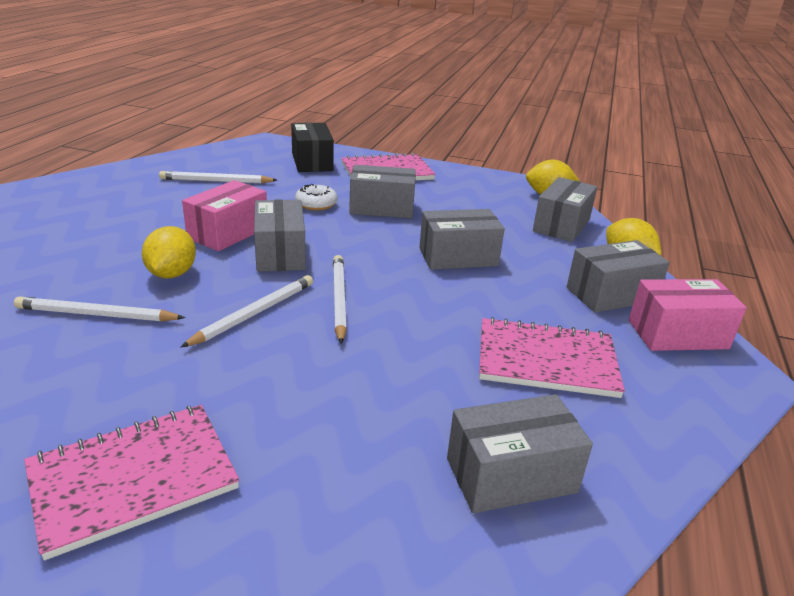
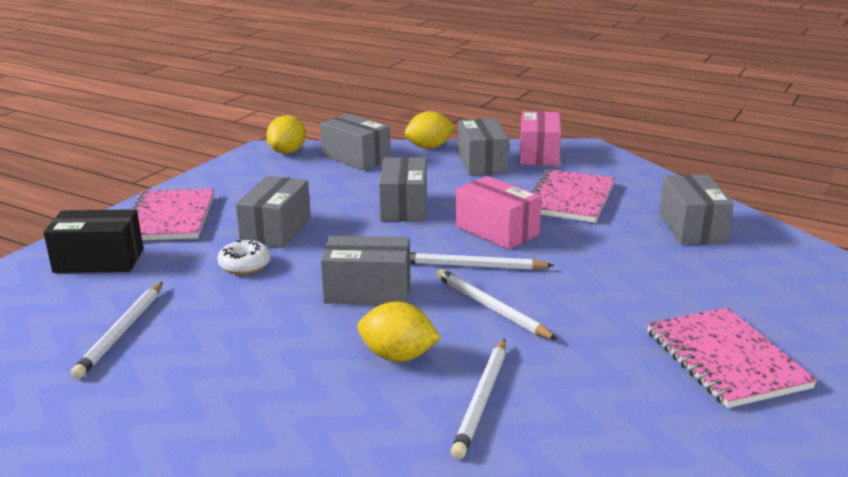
camera: 75 degrees left, 5 degrees down
pink box [182,180,267,251] -> pink box moved to [456,176,542,250]

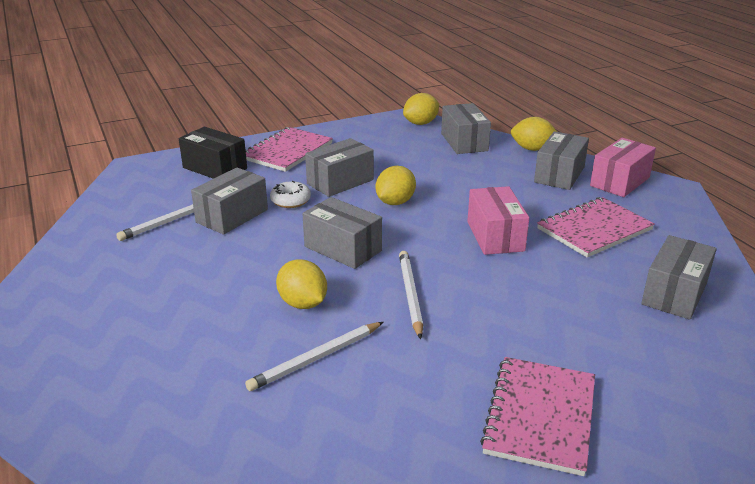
camera: 35 degrees right, 5 degrees up
grey box [379,157,427,222] -> grey box moved to [191,167,268,235]
white pencil [410,252,554,270] -> none
none -> yellow lemon [376,166,416,205]

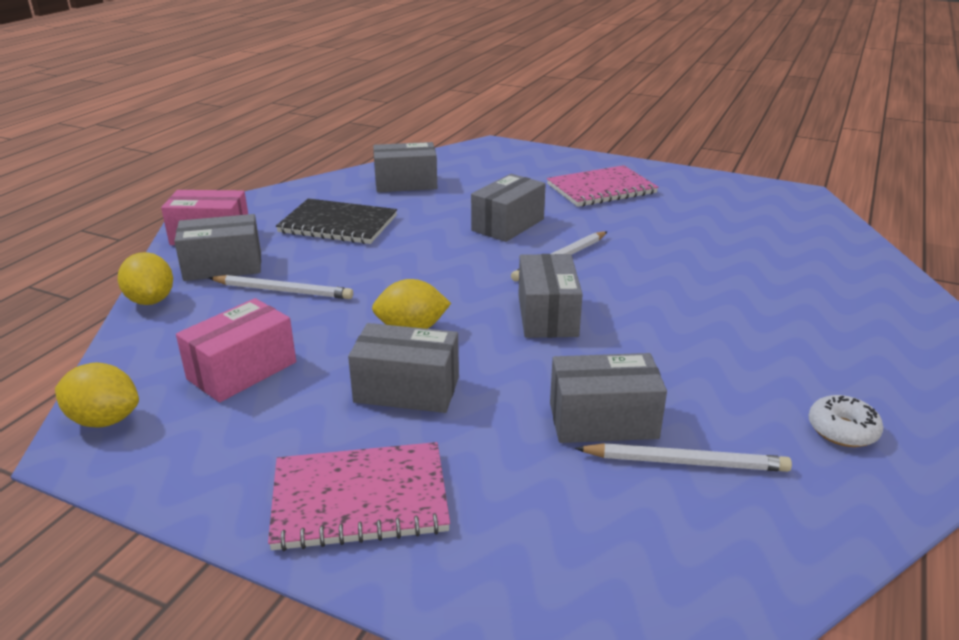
camera: 130 degrees left, 0 degrees up
black box [179,127,247,179] -> none
white pencil [245,322,383,391] -> white pencil moved to [209,275,353,299]
white donut [270,181,311,208] -> white donut moved to [809,395,883,447]
yellow lemon [276,259,327,309] -> none
grey box [441,103,491,154] -> grey box moved to [471,174,546,242]
pink box [467,186,529,255] -> pink box moved to [176,298,296,402]
pink notebook [537,197,655,258] -> black notebook [276,198,397,244]

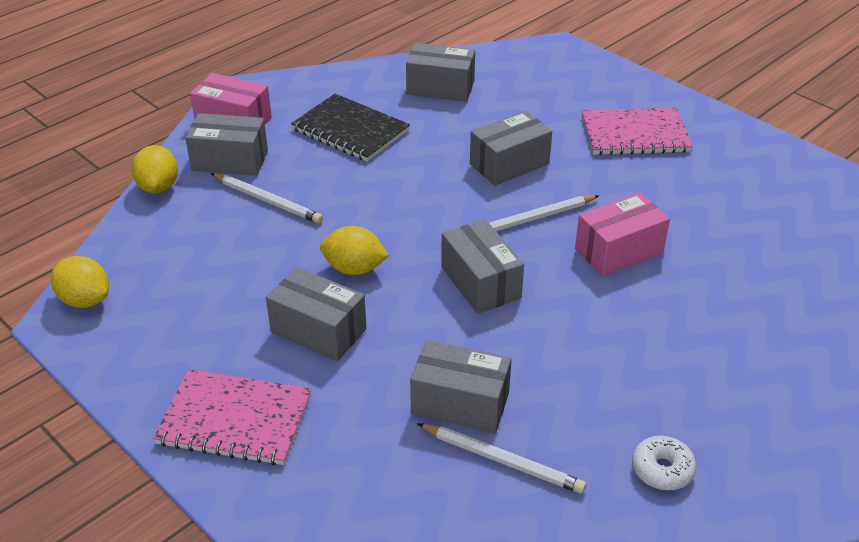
camera: 20 degrees right, 10 degrees up
pink box [176,298,296,402] -> pink box moved to [575,193,670,276]
grey box [518,254,583,338] -> grey box turned 45 degrees counterclockwise [441,219,524,314]

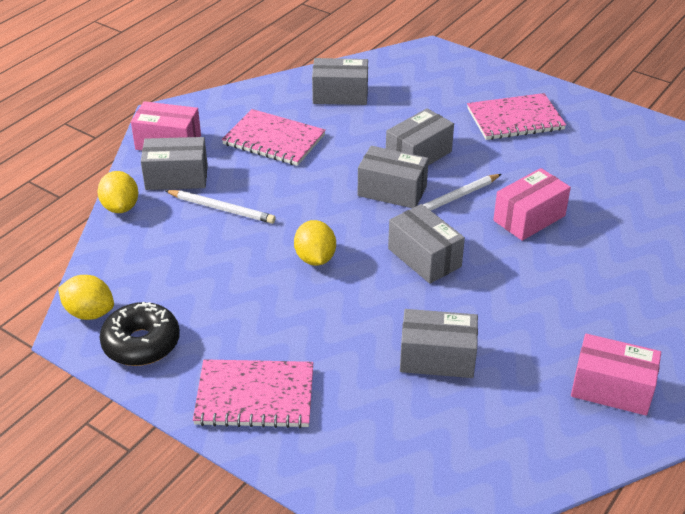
camera: 10 degrees left, 0 degrees up
grey box [266,267,366,361] -> grey box moved to [358,146,429,208]
black notebook [291,94,410,162] -> pink notebook [222,109,326,166]
yellow lemon [320,226,389,275] -> yellow lemon turned 75 degrees clockwise [294,220,336,266]
white pencil [417,423,586,494] -> none
white donut [632,436,696,490] -> pink box [571,334,661,416]
none -> black donut [99,302,180,366]

